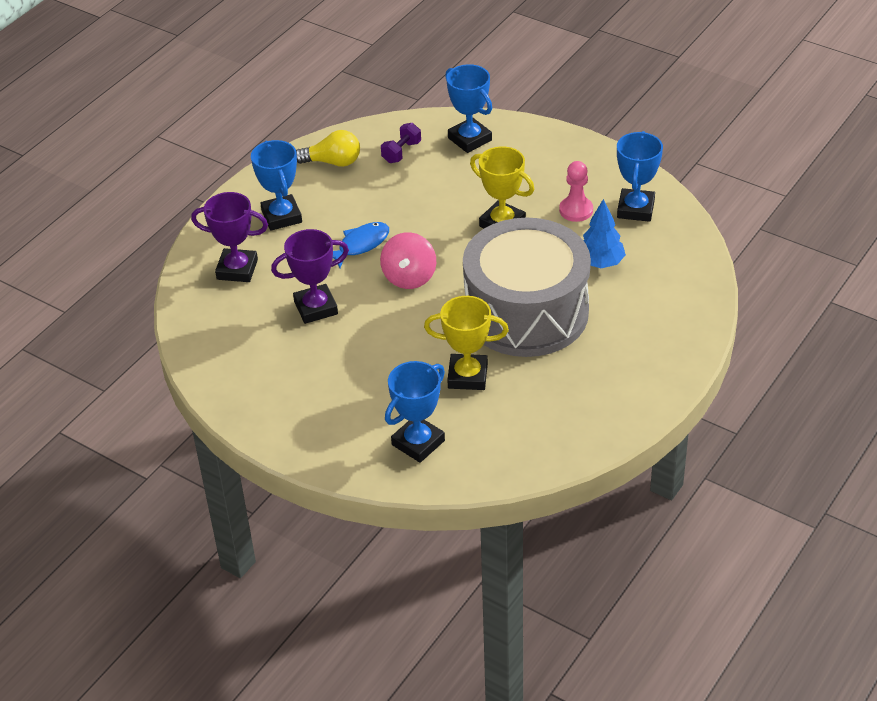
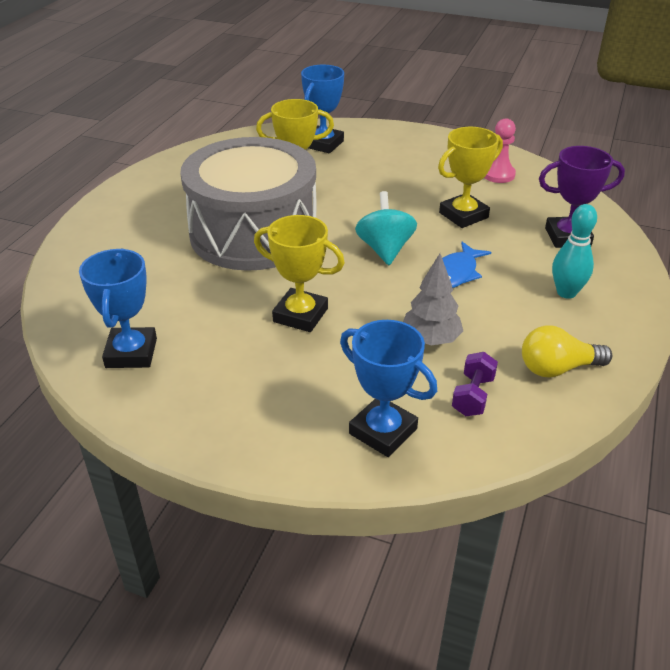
camera: 165 degrees right, 5 degrees down
blue trophy [251,140,302,230] -> turquoise bowling pin [552,204,597,299]
purple trophy [271,229,349,324] -> yellow trophy [438,127,503,228]
pink spinning top [380,232,436,289] -> turquoise spinning top [355,191,417,265]
pink pawn [559,161,593,222] -> pink pawn moved to [484,118,516,183]
blue tree [583,199,626,268] -> none
none -> grey tree [403,253,463,345]

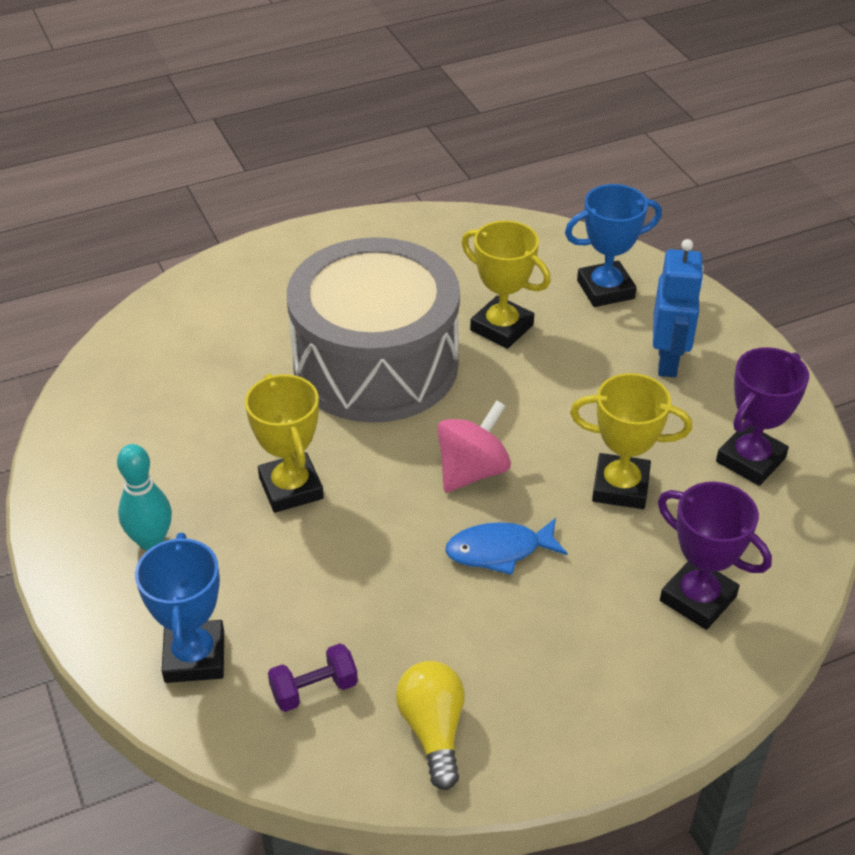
camera: 45 degrees right, 5 degrees up
blue trophy [79,249,157,368] -> none
turquoise spinning top [355,191,417,265] -> pink spinning top [437,400,511,492]
grey tree [403,253,463,345] -> none
pink pawn [484,118,516,183] -> purple trophy [716,347,809,486]
yellow light bulb [522,325,612,378] -> yellow light bulb turned 45 degrees clockwise [396,661,465,790]
turquoise bowling pin [552,204,597,299] -> turquoise bowling pin moved to [117,444,172,551]
none -> blue robot [653,239,704,377]

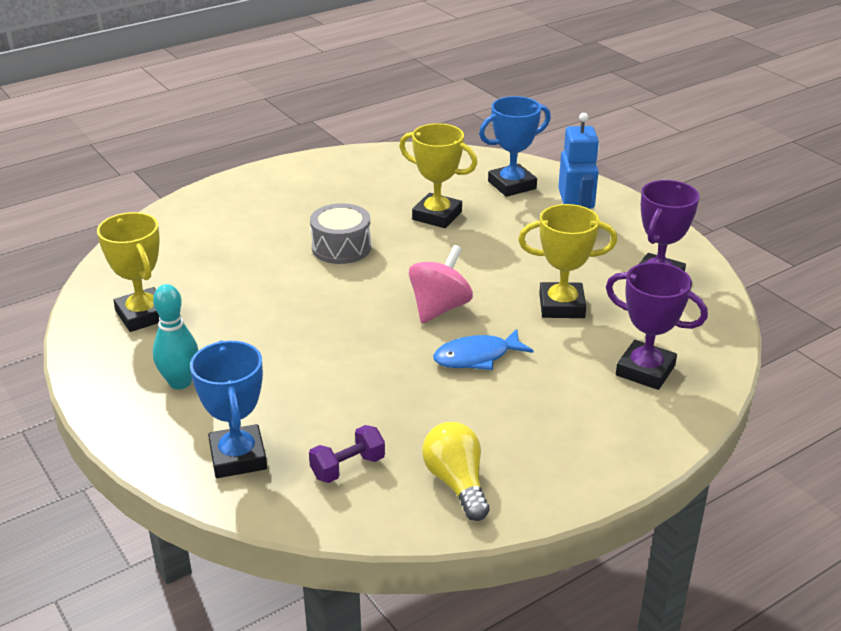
camera: 10 degrees left, 10 degrees down
yellow trophy [245,373,324,513] -> yellow trophy moved to [97,212,160,332]
grey drum [287,237,460,423] -> grey drum [310,203,371,264], size x0.43

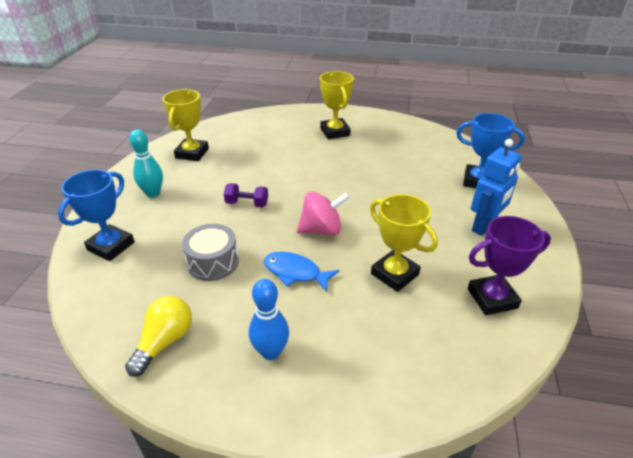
camera: 45 degrees right, 5 degrees up
purple dumbbell [309,425,385,483] -> purple dumbbell moved to [224,183,268,207]
grey drum [310,203,371,264] -> grey drum moved to [182,224,239,281]
yellow trophy [399,123,478,228] -> yellow trophy moved to [320,71,354,139]
purple trophy [606,262,708,390] -> none
none -> blue bowling pin [249,279,289,360]

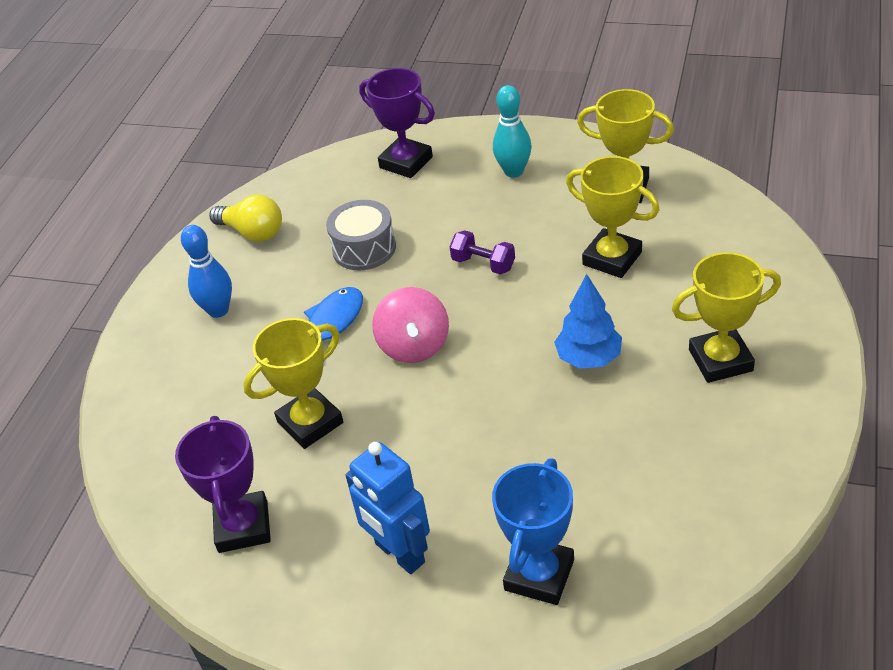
camera: 100 degrees right, 5 degrees up
blue trophy [58,170,135,261] -> purple trophy [359,68,435,178]
purple dumbbell [224,183,268,207] -> purple dumbbell turned 75 degrees counterclockwise [450,230,515,275]
none -> blue tree [554,274,622,369]
none -> yellow trophy [566,156,659,278]

